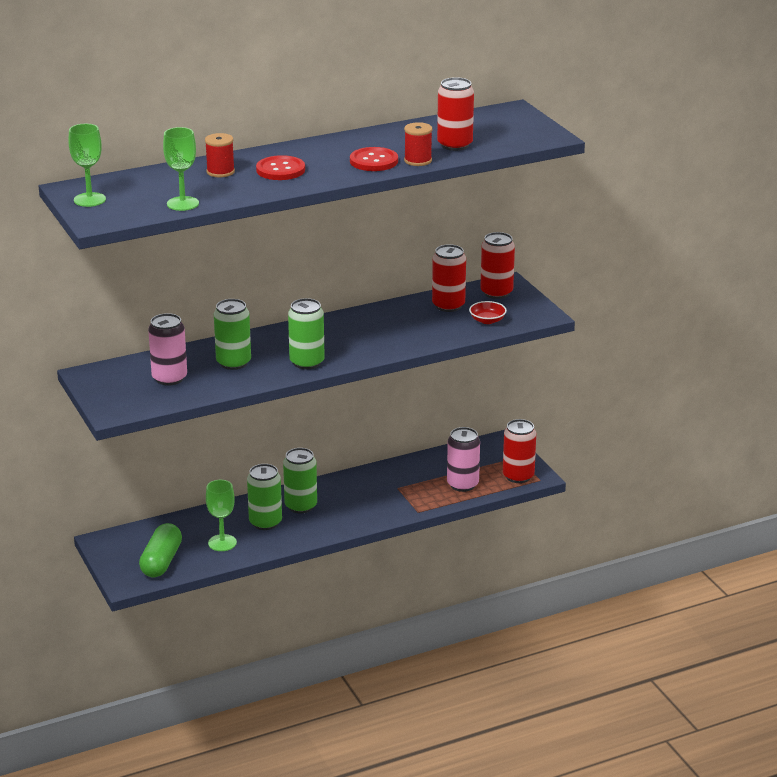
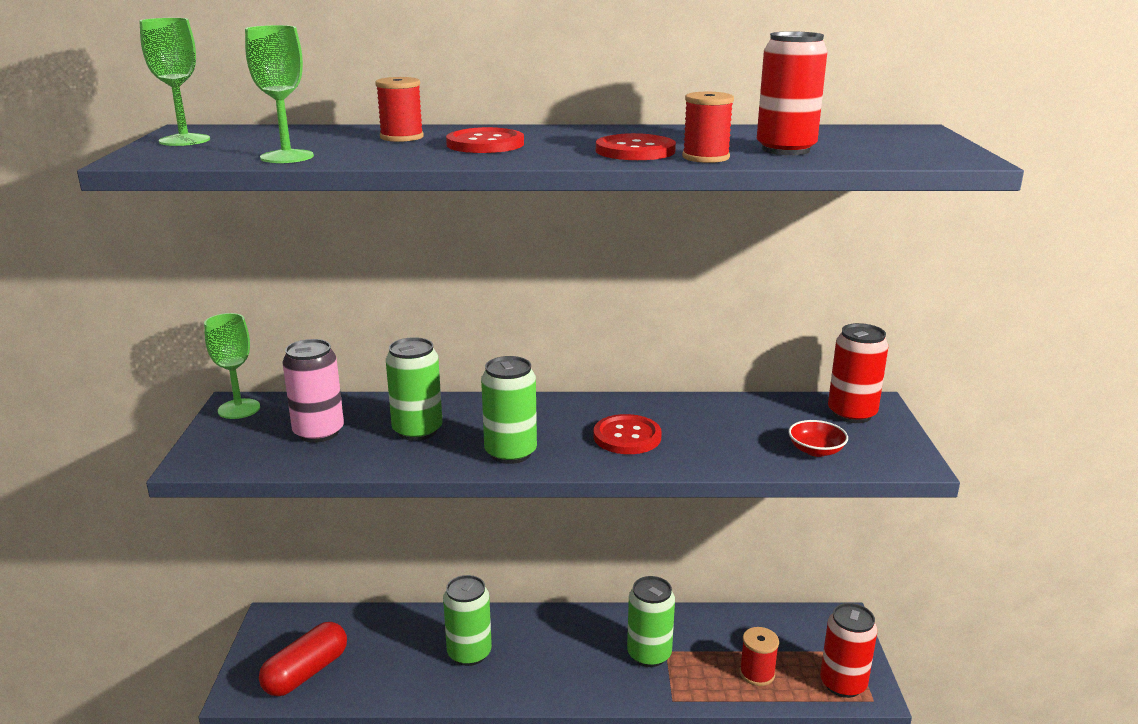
camera: 25 degrees right, 5 degrees down
green capsule [139,523,182,577] -> red capsule [259,622,347,696]
green goblet [206,480,237,551] -> green goblet moved to [204,313,260,419]
green can [283,448,317,513] -> green can moved to [627,576,675,667]
red can [432,244,466,312] -> none
pink can [447,427,480,492] -> red spool [740,627,779,686]
none -> red button [594,414,662,454]

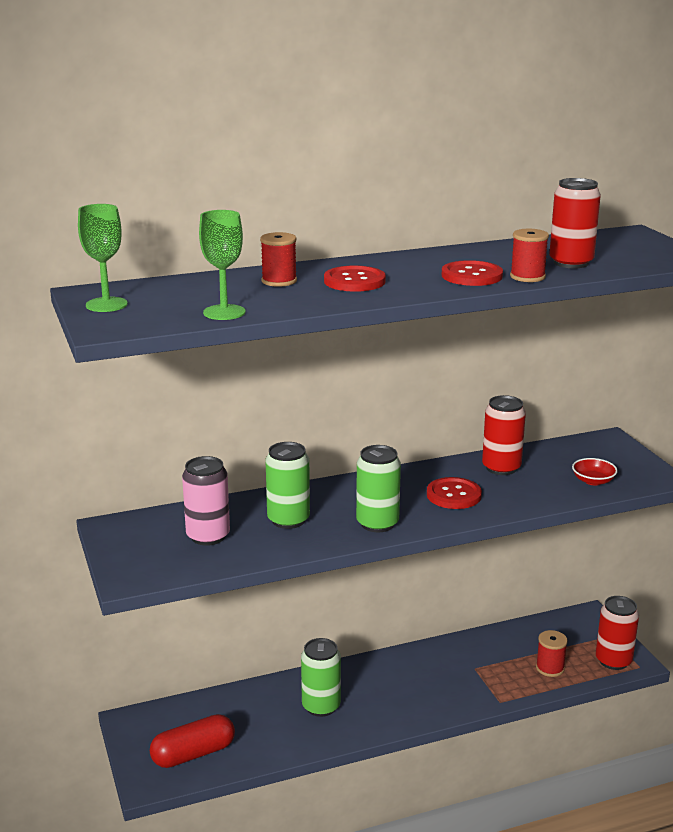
camera: 20 degrees left, 0 degrees up
green goblet [204,313,260,419] -> none
red capsule [259,622,347,696] -> red capsule turned 45 degrees clockwise [150,714,235,768]
green can [627,576,675,667] -> none
red can [828,323,888,423] -> red can moved to [482,395,526,475]

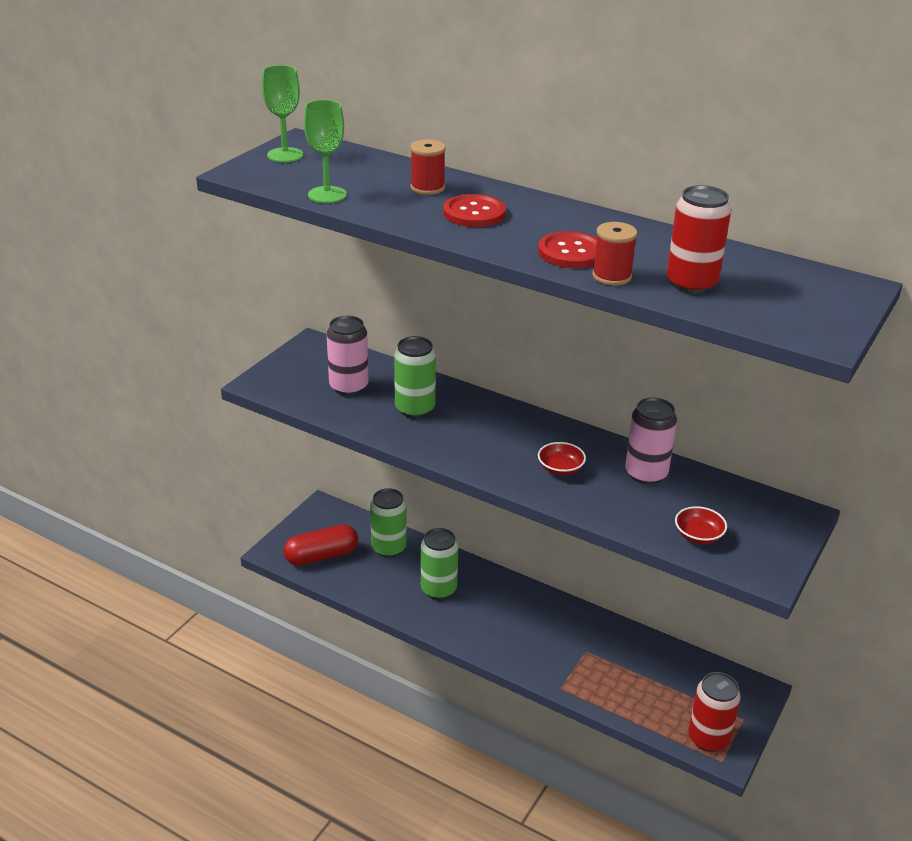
camera: 50 degrees right, 10 degrees up
red capsule [150,714,235,768] -> red capsule turned 45 degrees counterclockwise [283,524,358,566]
green can [356,445,401,532] -> green can moved to [370,488,407,557]
red button [427,477,482,509] -> red bowl [538,442,586,475]
red can [482,395,526,475] -> pink can [625,397,677,485]
red spool [536,630,568,677] -> none

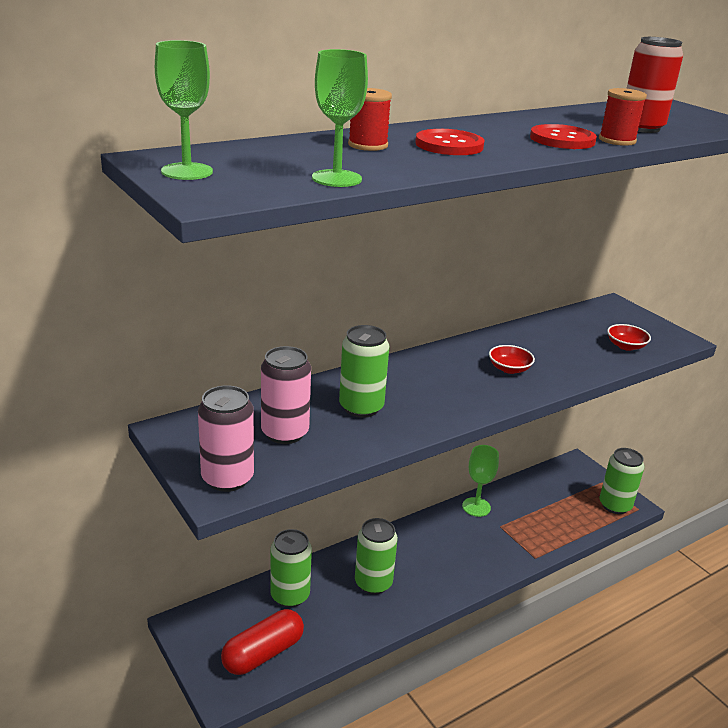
camera: 65 degrees left, 5 degrees down
red capsule [283,524,358,566] -> red capsule turned 45 degrees clockwise [221,609,304,675]
pink can [625,397,677,485] -> pink can moved to [198,385,254,492]
red can [688,672,741,752] -> green can [599,448,644,514]
none -> green goblet [462,445,499,517]

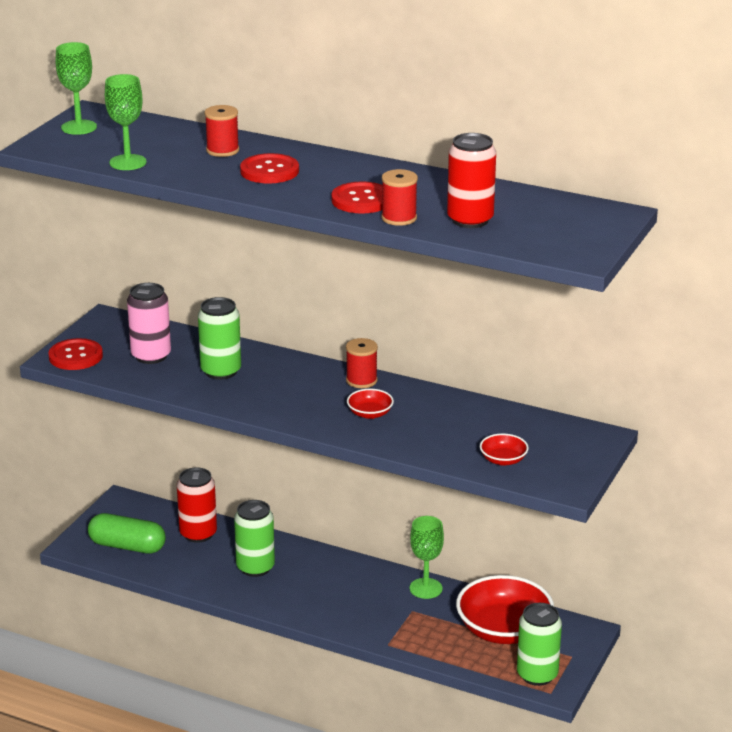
camera: 60 degrees right, 0 degrees up
pink can [198,385,254,492] -> red button [49,338,103,370]
red capsule [221,609,304,675] -> green capsule [88,513,166,554]
green can [270,529,312,607] -> red can [177,467,217,543]
none -> red spool [346,338,378,388]
none -> red bowl [456,575,554,644]

